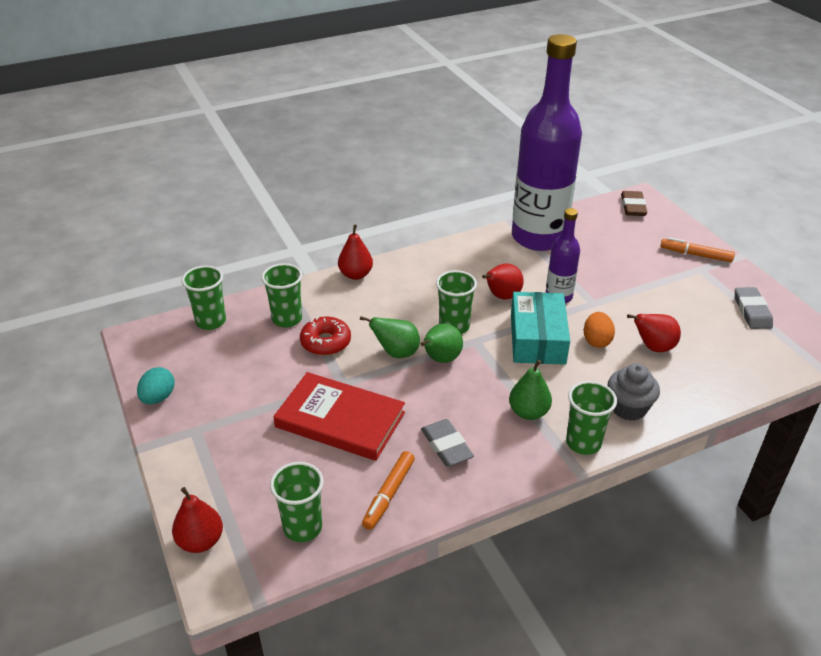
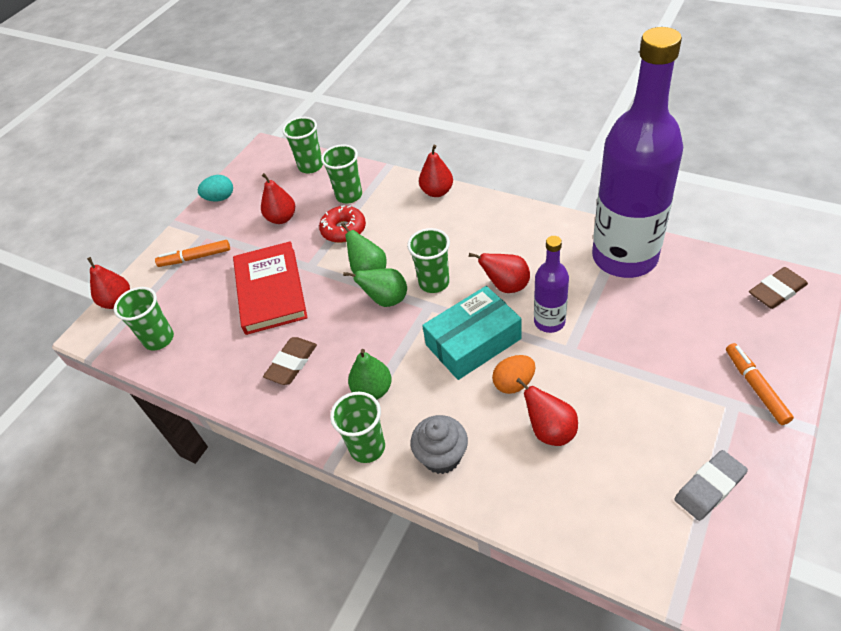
camera: 60 degrees right, 10 degrees up
orange marker [362,451,415,530] -> orange marker moved to [155,240,230,267]
grey eraser [421,419,474,467] -> brown eraser [263,337,317,385]
none -> red pear [261,173,295,224]

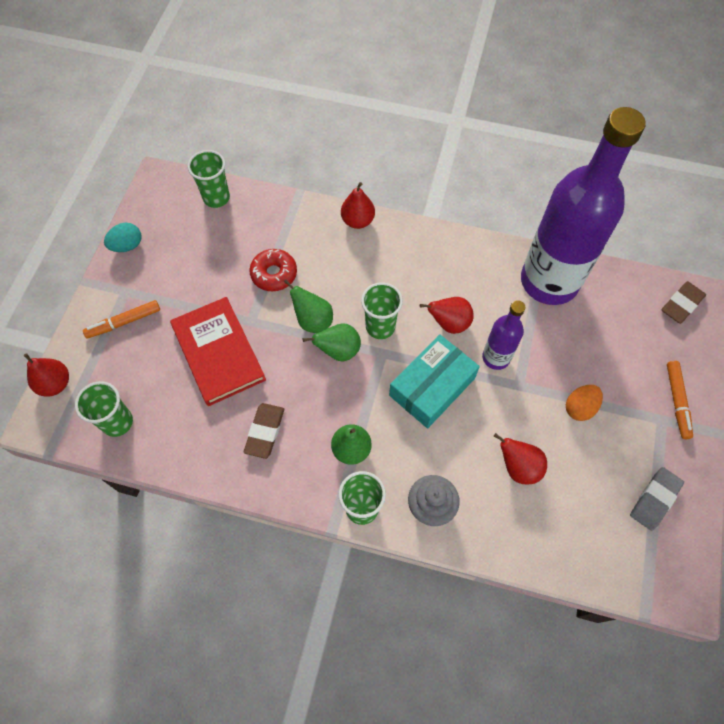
camera: 20 degrees left, 15 degrees up
red pear [261,173,295,224] -> none
green cup [321,144,362,204] -> none
orange egg [492,355,535,394] -> orange egg moved to [566,385,603,421]
orange marker [726,343,794,425] -> orange marker turned 150 degrees counterclockwise [667,361,693,439]

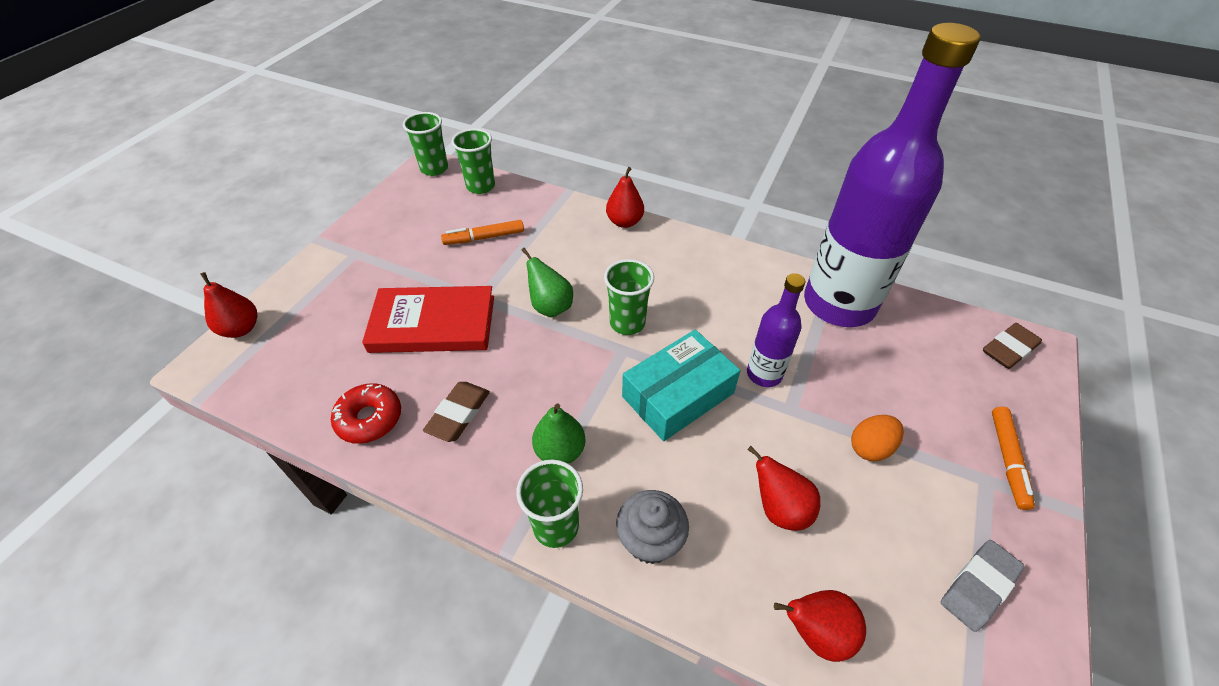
camera: 10 degrees right, 15 degrees down
green cup [75,381,133,437] -> green cup moved to [403,112,448,176]
orange marker [83,300,160,338] -> orange marker moved to [441,220,524,245]
turquoise egg [104,223,141,252] -> none
red book [170,297,266,406] -> red book turned 75 degrees counterclockwise [362,286,494,353]
red donut [249,249,297,292] -> red donut moved to [331,383,401,444]
green pear [303,324,361,361] -> none
red pear [420,297,474,334] -> red pear moved to [774,590,866,662]

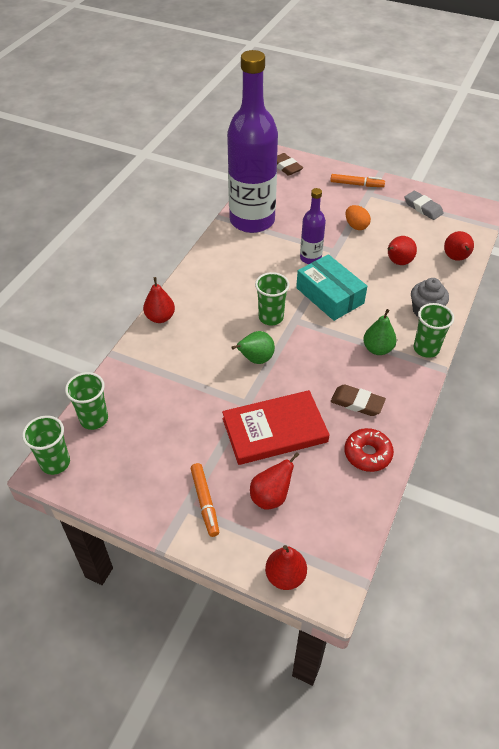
camera: 90 degrees left, 0 degrees up
red book [362,286,494,353] -> red book turned 75 degrees clockwise [222,390,330,465]
orange marker [441,220,524,245] -> orange marker moved to [191,463,219,537]
none -> red pear [250,452,299,509]

